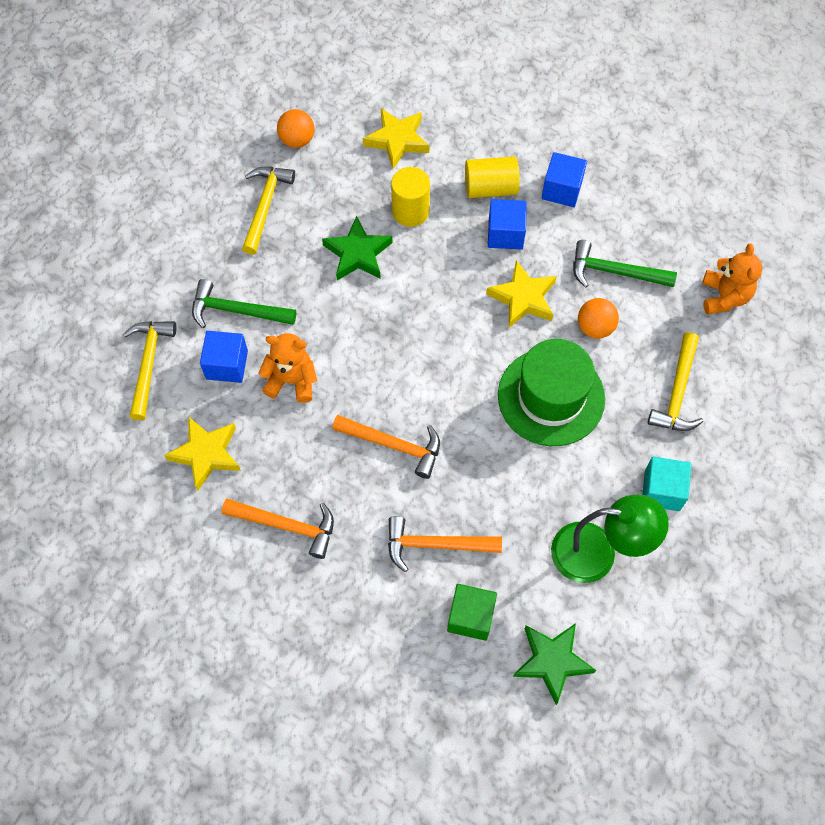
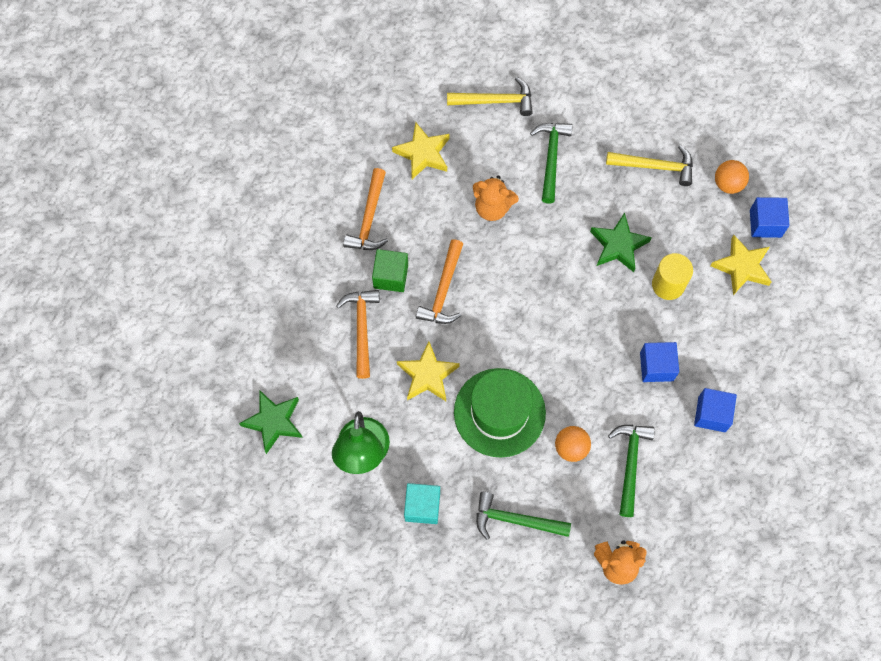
camera: 85 degrees right, 5 degrees up
blue cube [200,331,248,383] -> blue cube moved to [750,197,789,238]
orange teddy bear [259,333,317,403] -> orange teddy bear turned 105 degrees clockwise [473,176,519,221]
green cube [447,584,497,641] -> green cube moved to [372,249,408,292]
yellow cylinder [465,156,520,198] -> none
yellow star [486,260,557,328] -> yellow star moved to [397,342,460,401]
yellow hammer [648,332,703,431] -> green hammer [476,492,571,540]

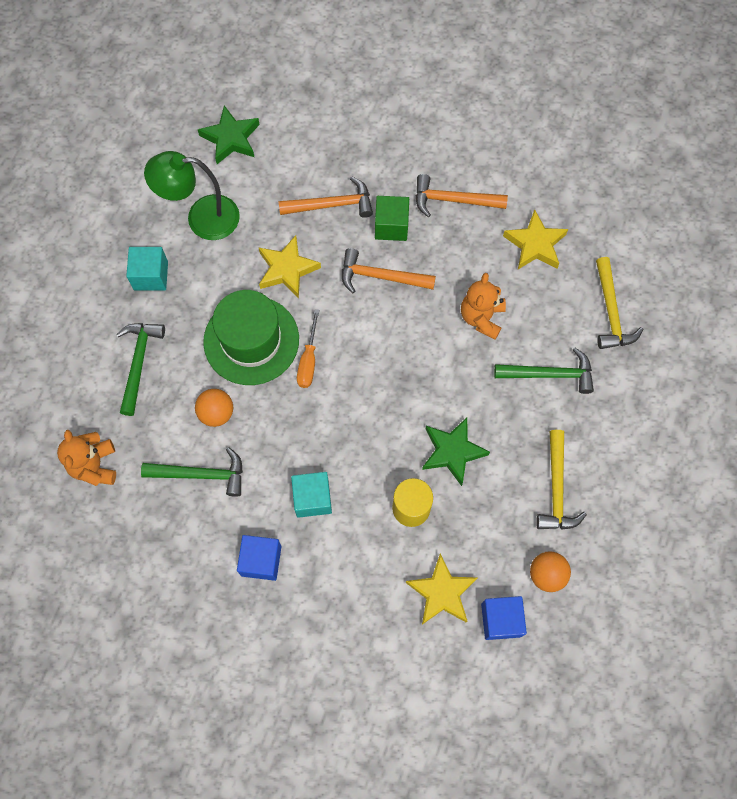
camera: 85 degrees right, 0 degrees up
blue cube [640,342,679,382] -> turquoise cube [291,472,332,518]
none -> orange screwdriver [297,309,319,388]

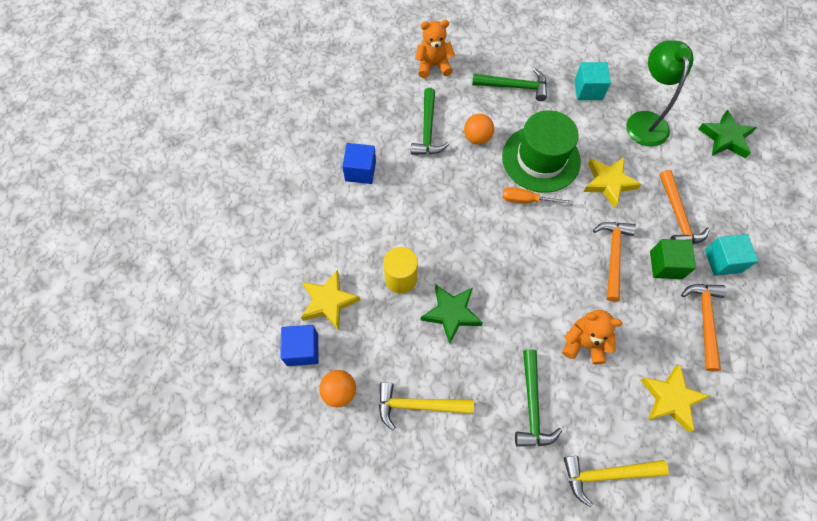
camera: 90 degrees right, 5 degrees down
turquoise cube [291,472,332,518] -> turquoise cube moved to [705,234,758,276]

